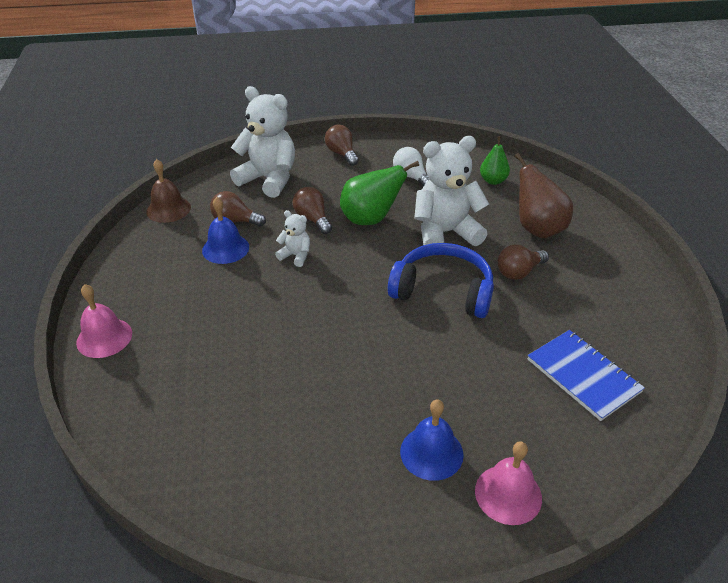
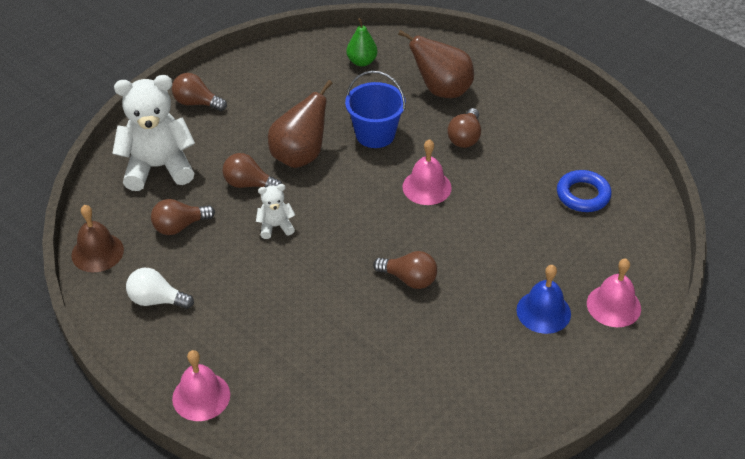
camera: 40 degrees left, 5 degrees up
blue bell [202,197,249,264] -> none
green pear [340,161,419,225] -> brown pear [268,80,333,168]
blue headphones [388,243,494,318] -> pink bell [402,139,452,205]
white light bulb [393,147,430,187] -> white light bulb moved to [126,268,194,309]
white teddy bear [414,136,489,246] -> blue bucket [345,71,406,148]
blue notebook [528,330,645,421] -> blue ring [557,170,612,212]
none -> brown light bulb [373,251,437,289]

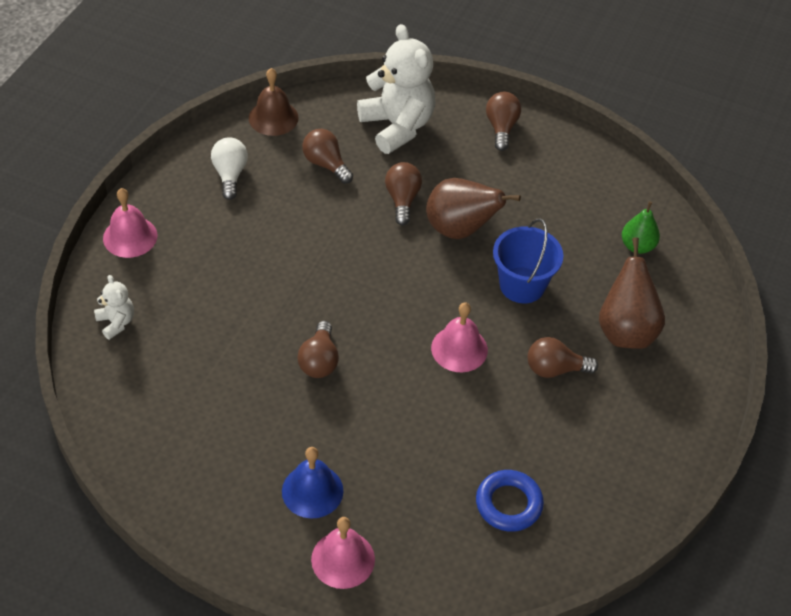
camera: 70 degrees right, 5 degrees up
white teddy bear [256,184,295,239] -> white teddy bear moved to [94,275,134,340]

